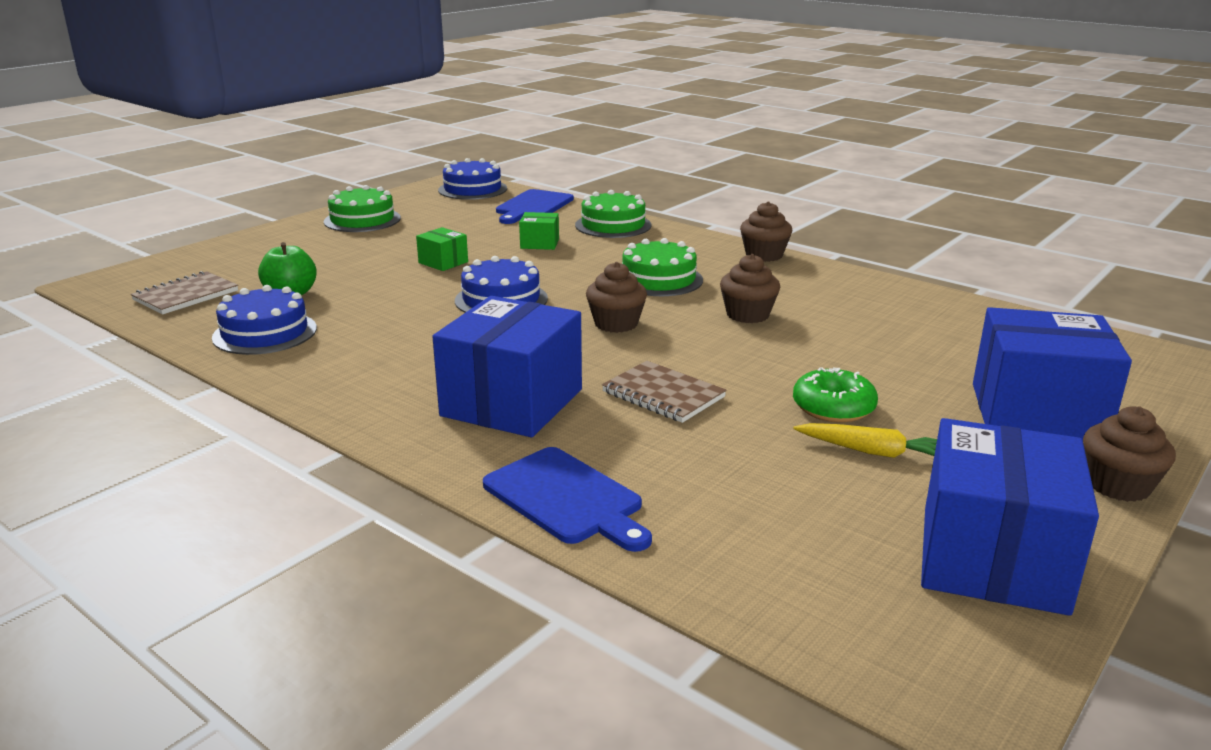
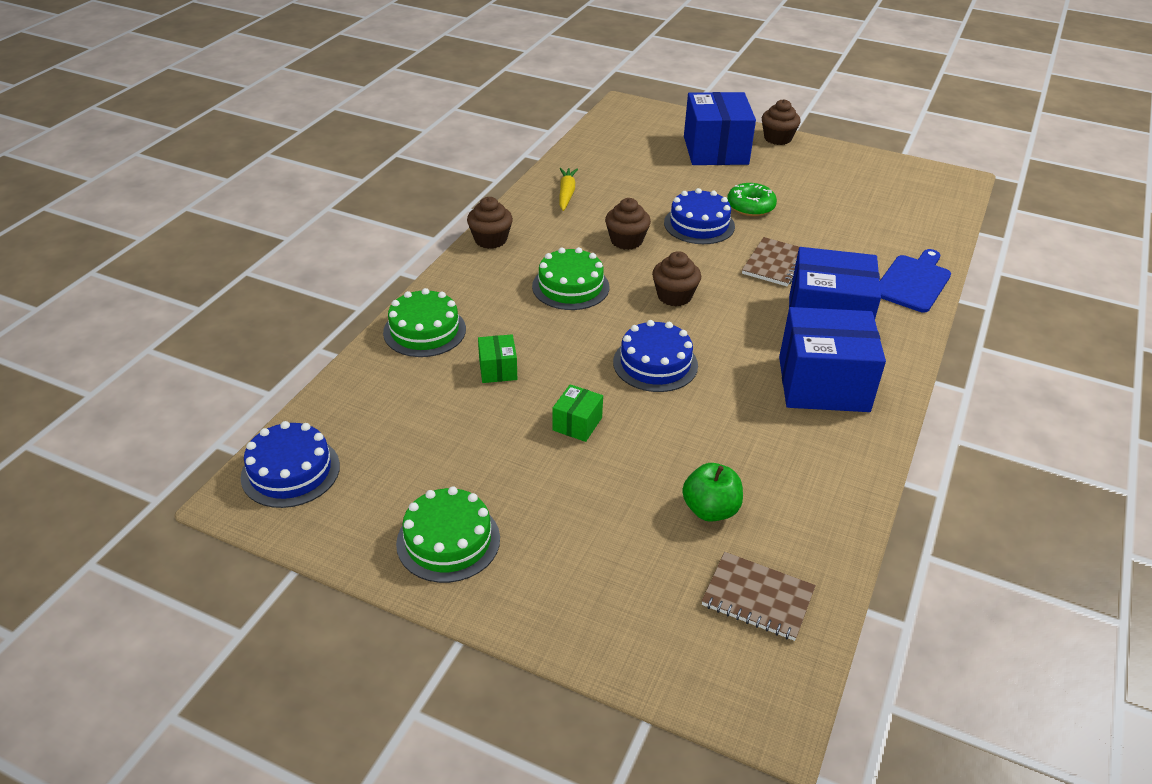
camera: 105 degrees left, 15 degrees up
blue cake [212,285,317,355] -> blue cake moved to [664,188,735,244]
blue cutting board [496,189,574,224] -> none
yellow carrot [794,423,937,458] -> yellow carrot moved to [559,168,578,211]
blue box [921,418,1099,616] -> blue box moved to [779,307,886,412]

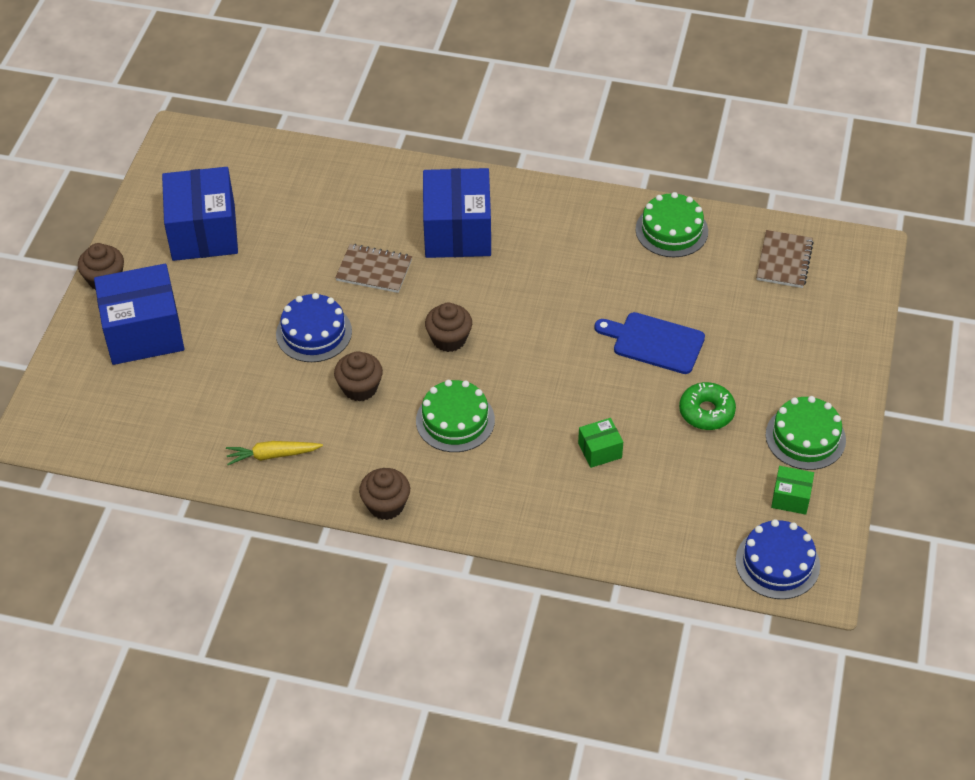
camera: 100 degrees left, 10 degrees up
green cake [383,288,466,357] -> green cake moved to [636,192,708,257]
green box [552,384,603,442] -> green box moved to [771,466,814,515]
blue cake [613,320,698,392] -> none
green apple [682,463,743,522] -> none
green donut [727,183,777,216] -> green donut moved to [679,382,736,430]
blue box [779,307,886,412] -> blue box moved to [162,167,238,261]
blue cutting board [880,249,951,313] -> blue cutting board moved to [594,312,705,374]

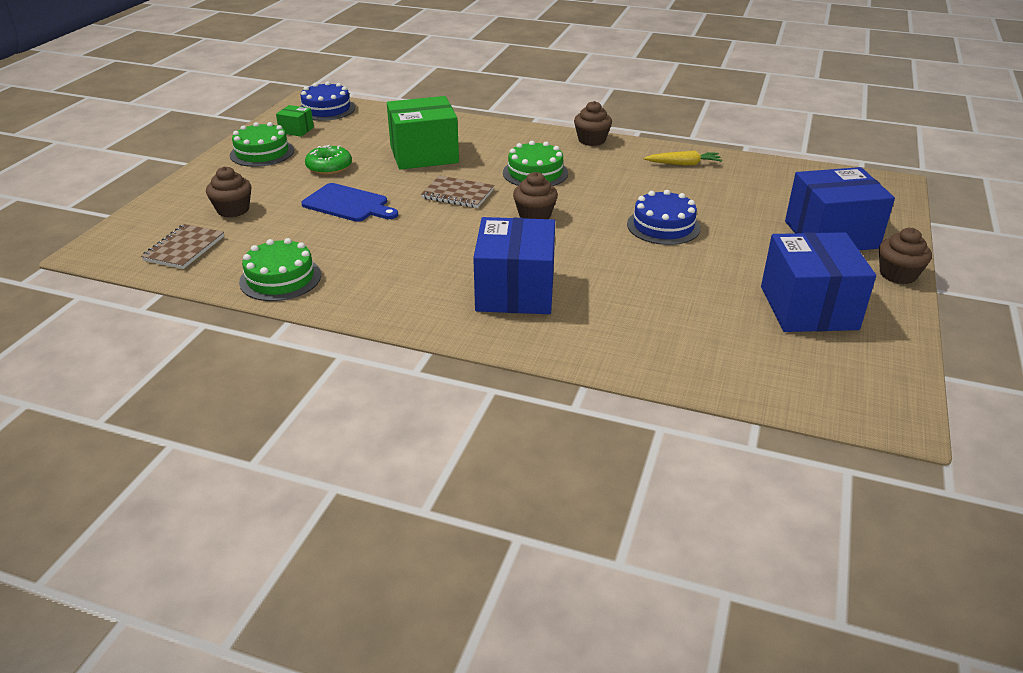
camera: 175 degrees left, 15 degrees down
brown cupcake [334,351,383,402] -> brown cupcake moved to [206,166,251,217]
brown notebook [335,244,412,293] -> brown notebook moved to [421,175,494,208]
green box [578,418,623,468] -> green box [387,96,459,170], size x2.21

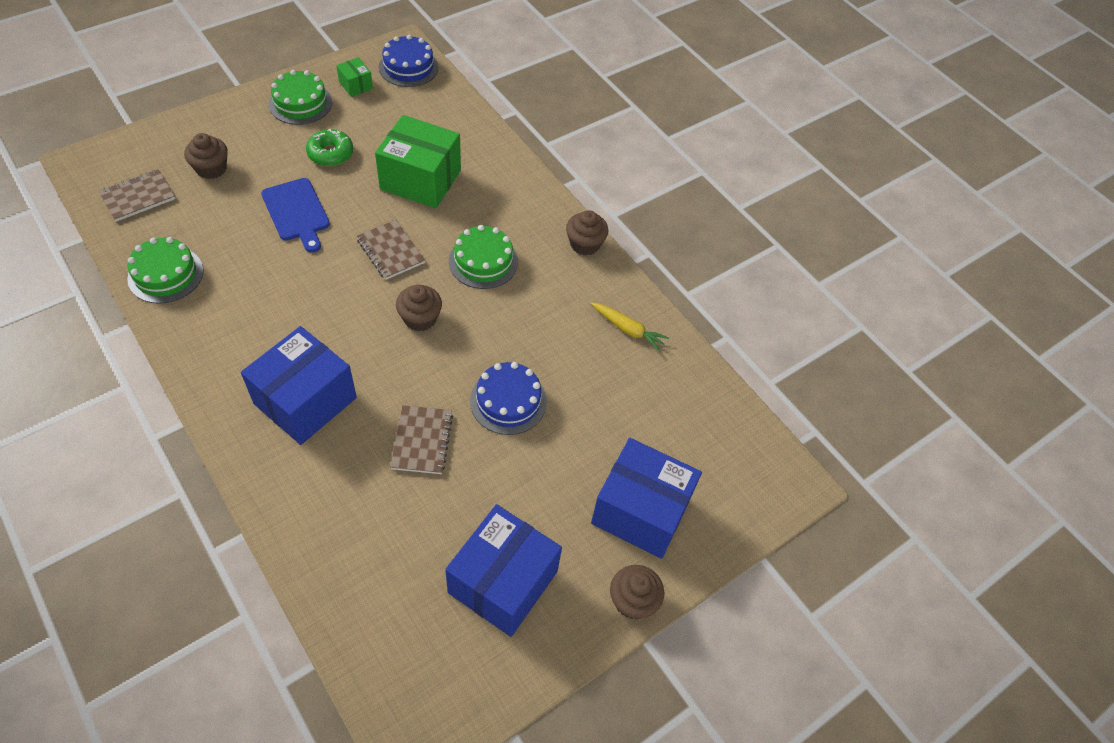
camera: 30 degrees right, 20 degrees up
none -> brown notebook [390,405,453,474]

